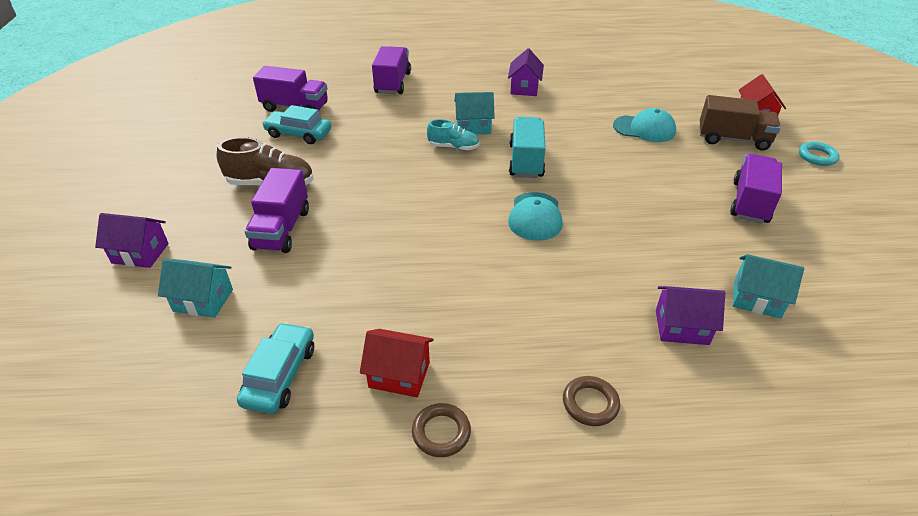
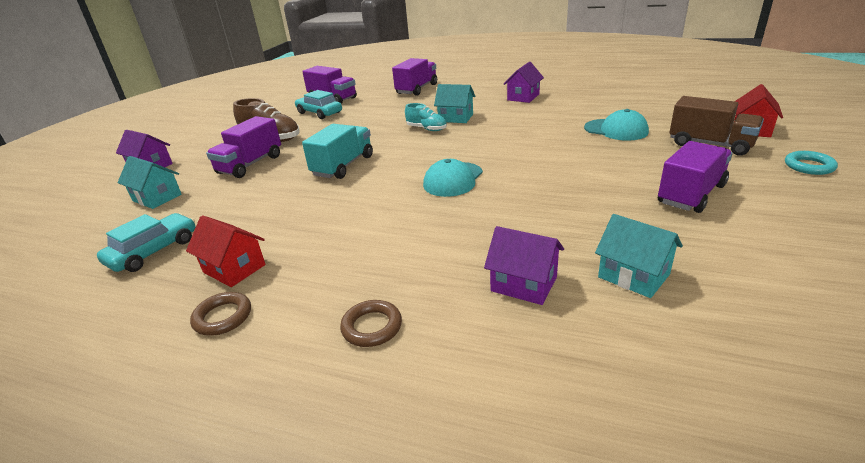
camera: 25 degrees right, 10 degrees down
turquoise truck [509,117,546,178] -> turquoise truck moved to [302,124,373,179]

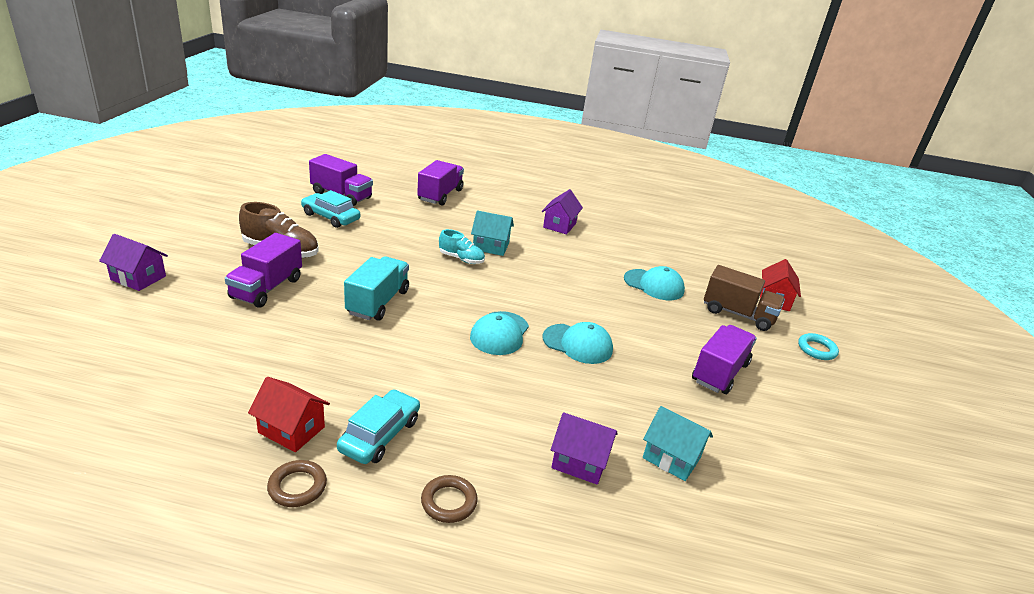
camera: 15 degrees left, 0 degrees up
turquoise car [97,213,196,272] -> turquoise car moved to [337,389,420,464]
turquoise house [118,156,182,209] -> none
none -> turquoise cap [542,322,613,364]

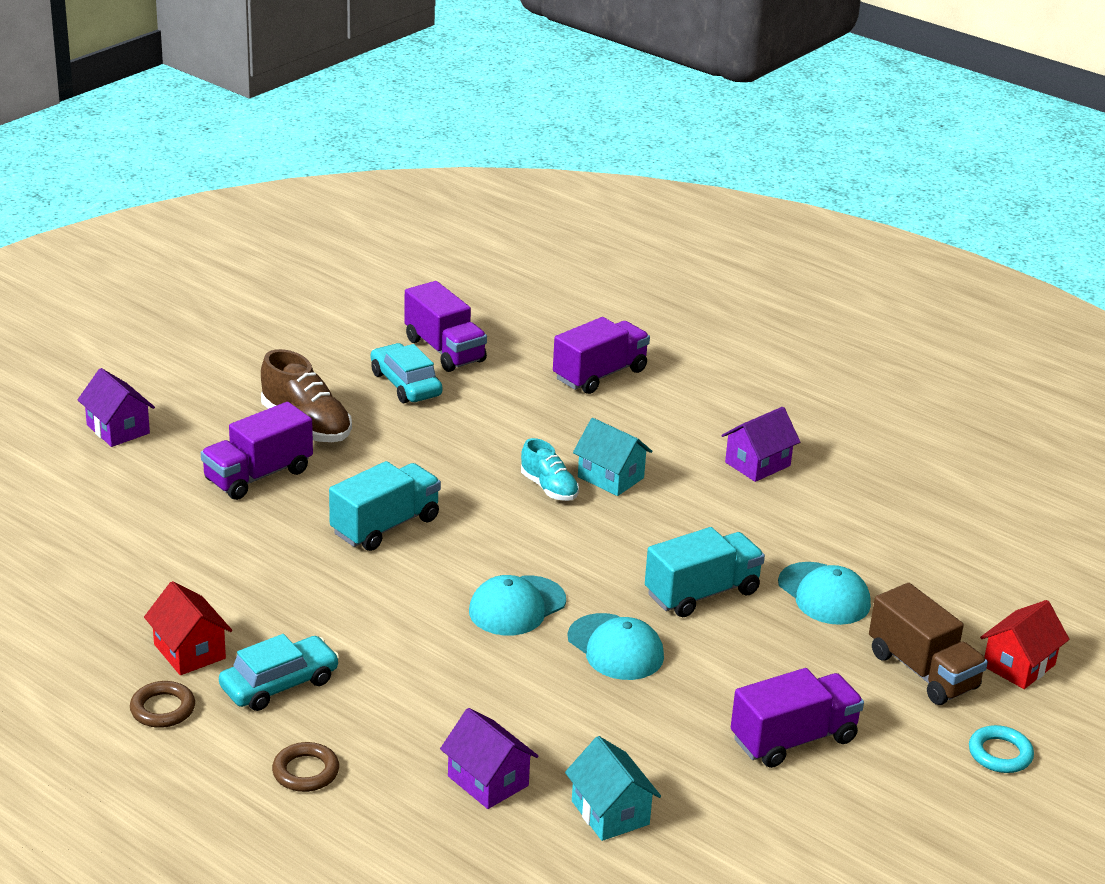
camera: 30 degrees right, 0 degrees up
none -> turquoise truck [645,527,765,617]

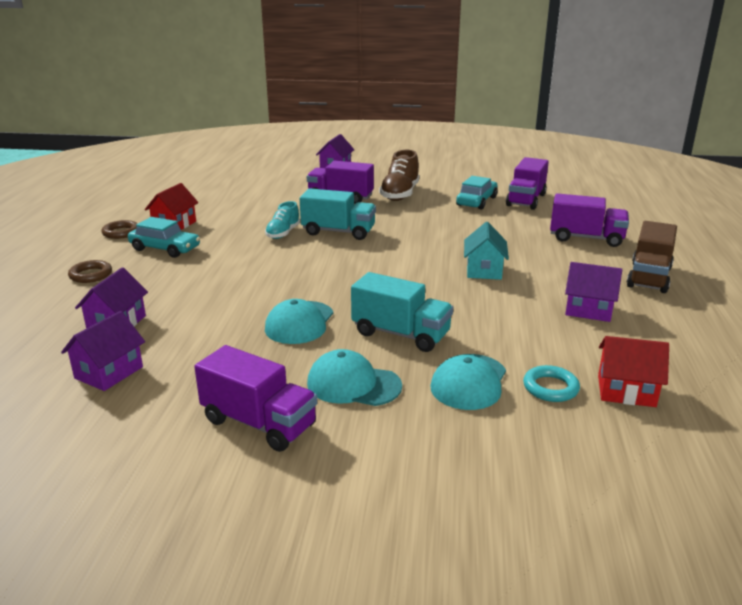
camera: 60 degrees right, 5 degrees down
turquoise cap [469,575,566,636] -> turquoise cap moved to [307,349,402,406]
turquoise shoe [521,438,579,501] -> turquoise shoe moved to [265,201,300,239]
turquoise house [565,736,661,841] -> purple house [61,311,145,391]
brown truck [869,583,988,705] -> brown truck moved to [627,221,677,293]
turquoise ring [969,725,1034,773] -> turquoise ring moved to [523,365,580,402]
red house [980,600,1069,689] -> red house moved to [598,336,669,407]

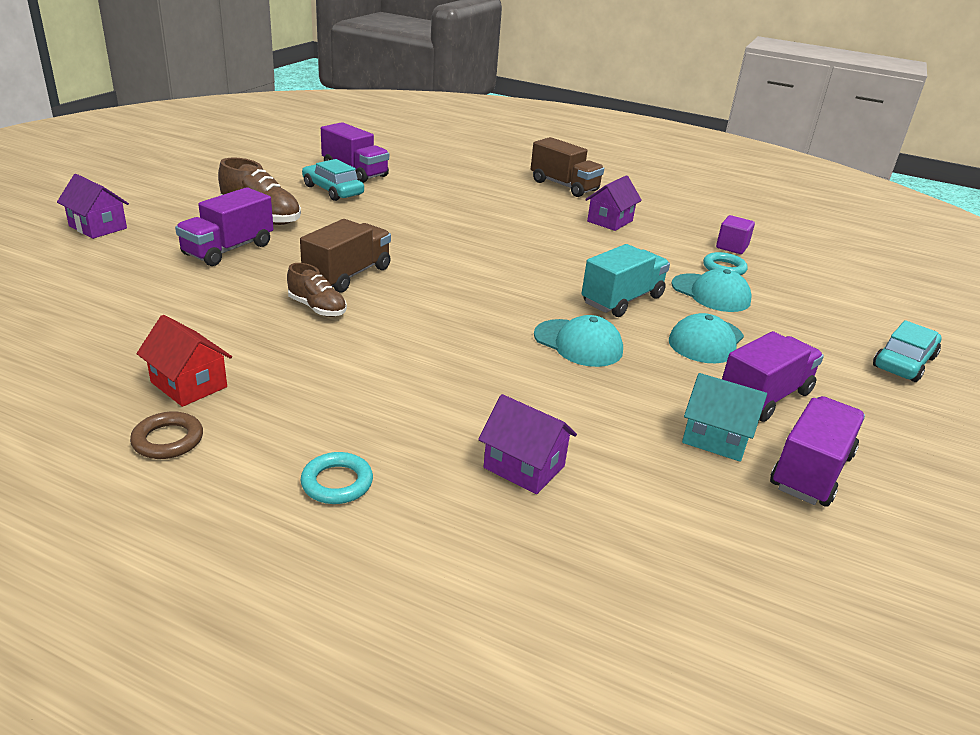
camera: 75 degrees left, 5 degrees up
purple house [61,311,145,391] -> none
brown ring [68,260,112,283] -> turquoise ring [301,452,373,504]
turquoise car [128,217,200,258] -> turquoise car moved to [873,320,942,382]
turquoise shoe [265,201,300,239] -> brown shoe [287,263,347,317]
turquoise truck [300,188,376,240] -> brown truck [300,219,391,293]
turquoise house [464,222,509,280] -> turquoise house moved to [682,373,767,462]
purple truck [550,193,629,247] -> purple truck moved to [770,396,865,507]
red house [598,336,669,407] -> purple cube [716,215,755,254]

